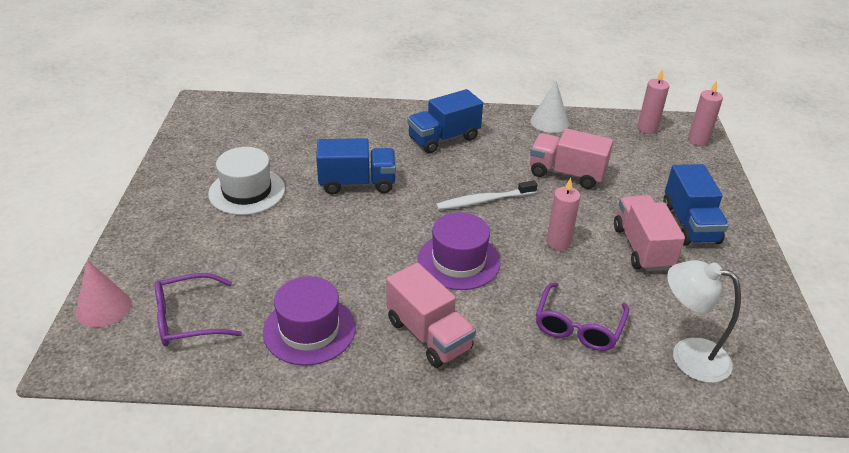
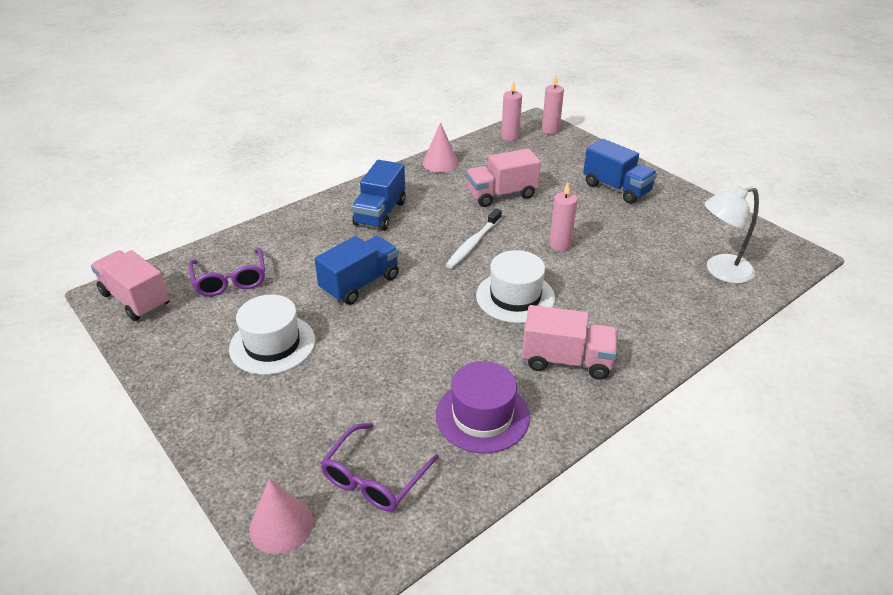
camera: 40 degrees left, 0 degrees up
purple hat [417,212,500,290] -> white hat [476,250,555,323]
white cone [530,81,569,133] -> pink cone [423,122,459,173]
purple glasses [536,283,629,351] -> purple glasses moved to [188,248,265,297]
pink truck [614,195,685,272] -> pink truck moved to [91,250,170,321]

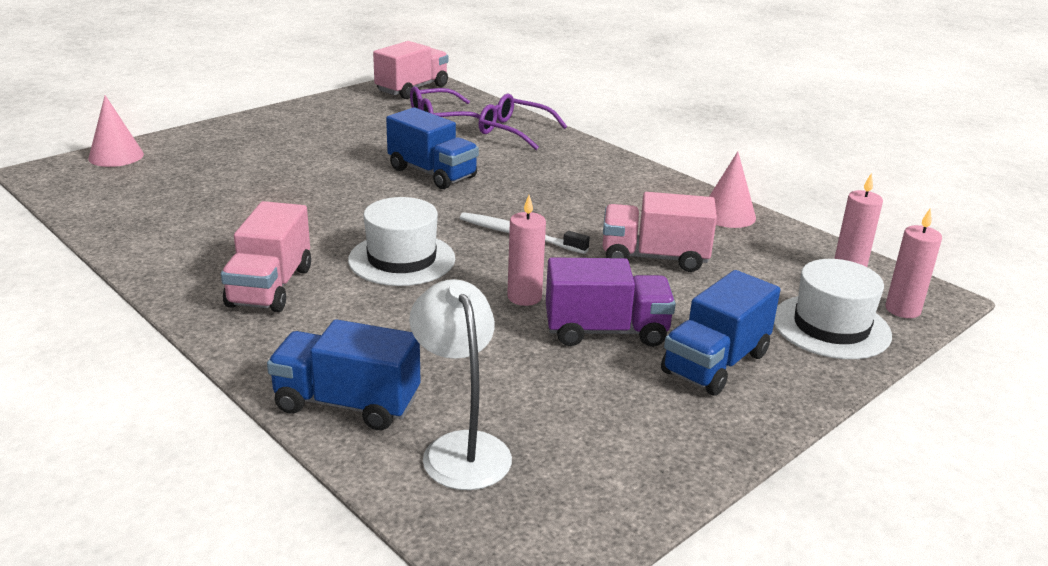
camera: 85 degrees right, 10 degrees down
white hat [229,295,315,375] -> white hat moved to [774,259,892,359]
purple glasses [321,423,439,512] -> purple glasses moved to [478,94,567,150]
blue truck [352,160,406,231] -> blue truck moved to [267,319,420,430]
purple hat [436,361,530,453] -> none
pink truck [466,149,541,207] -> pink truck turned 60 degrees counterclockwise [602,192,717,272]
none -> purple truck [546,257,676,347]

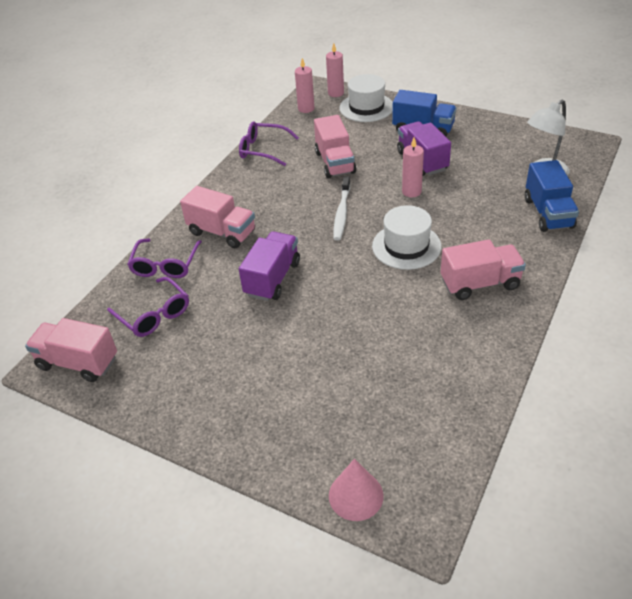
camera: 105 degrees left, 15 degrees up
blue truck [386,107,479,189] -> purple truck [239,231,300,301]
pink cone [709,151,756,228] -> purple glasses [239,121,299,166]
none -> pink truck [180,186,255,248]

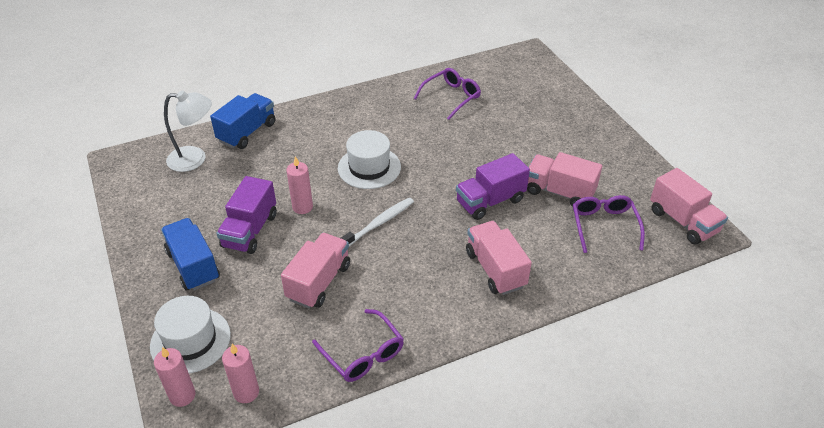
camera: 145 degrees left, 0 degrees up
purple glasses [127,239,202,278] -> purple glasses moved to [414,68,481,120]
pink cone [329,459,384,521] -> none
pink truck [441,239,526,300] -> pink truck moved to [527,152,602,207]

